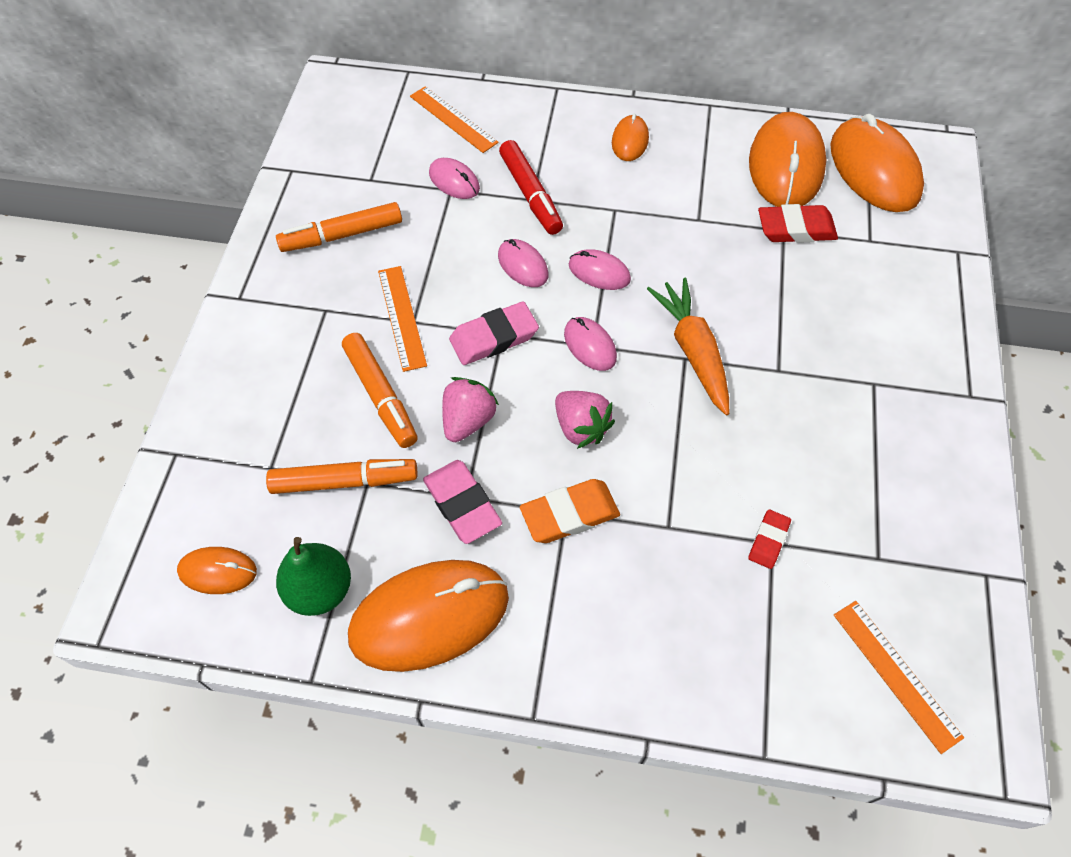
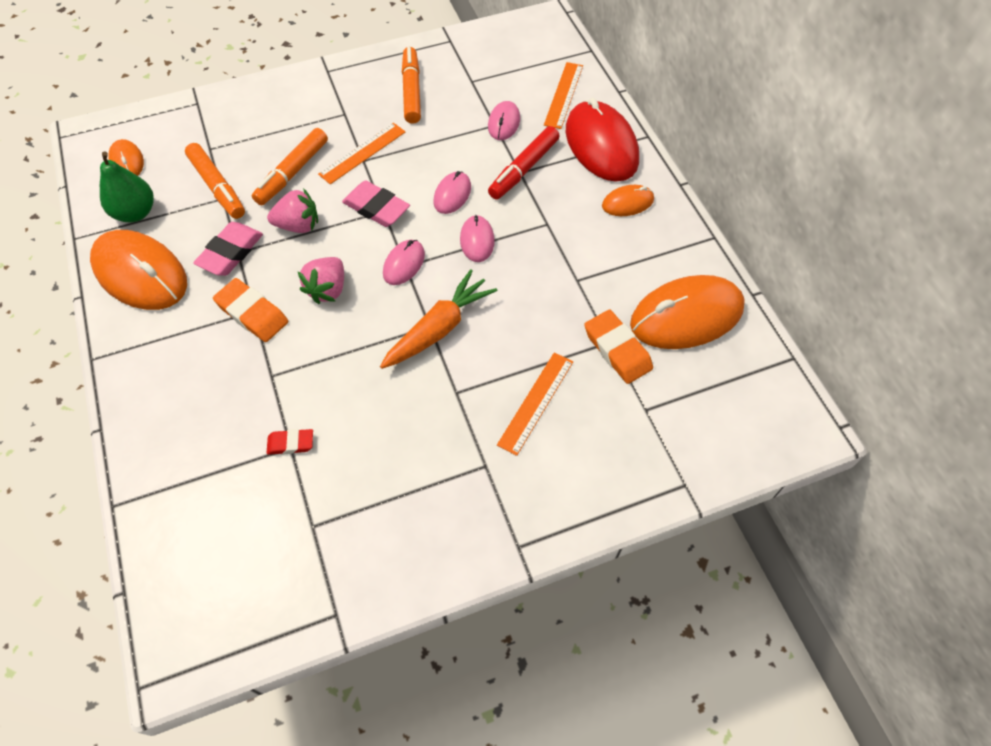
camera: 60 degrees right, 0 degrees up
orange marker [276,202,402,252] -> orange marker turned 45 degrees clockwise [402,47,421,124]
red eraser [758,204,838,243] -> orange eraser [584,310,653,384]
orange mouse [830,114,924,212] -> none
orange ruler [834,601,964,754] -> orange ruler moved to [497,352,573,456]
none -> red mouse [566,98,639,182]

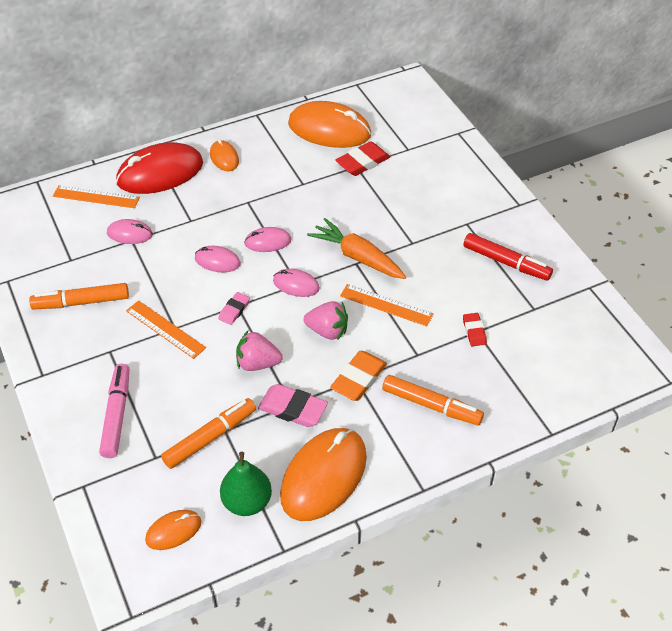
camera: 95 degrees left, 10 degrees down
orange marker [252,128,328,205] -> orange marker moved to [382,375,484,426]
pink strawberry [267,188,318,233] -> pink strawberry turned 75 degrees counterclockwise [236,331,283,371]
pink eraser [342,181,410,227] -> pink eraser [218,292,250,325], size x0.59
red marker [488,126,560,200] -> red marker moved to [463,233,553,281]
orange ruler [497,352,573,456] -> orange ruler moved to [340,284,433,326]
orange eraser [584,310,653,384] -> red eraser [335,141,390,176]
orange mouse [630,275,745,349] -> orange mouse turned 45 degrees counterclockwise [288,101,371,148]
none -> pink marker [99,364,129,458]

